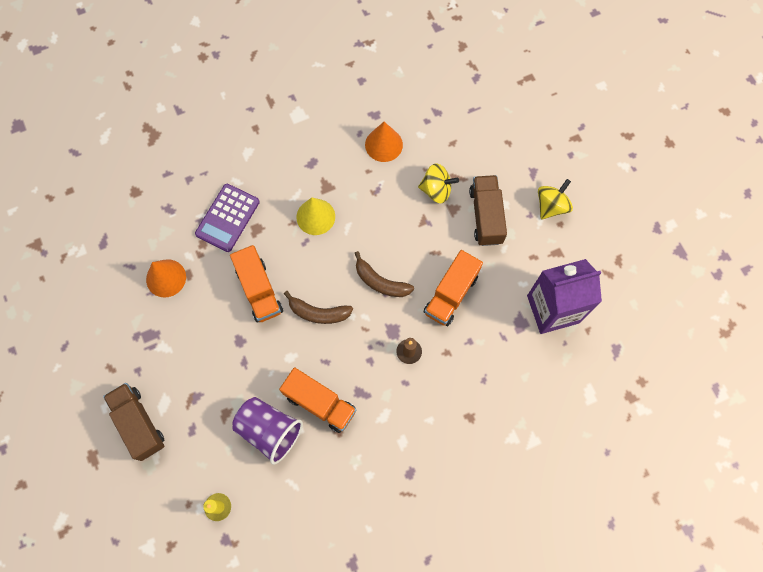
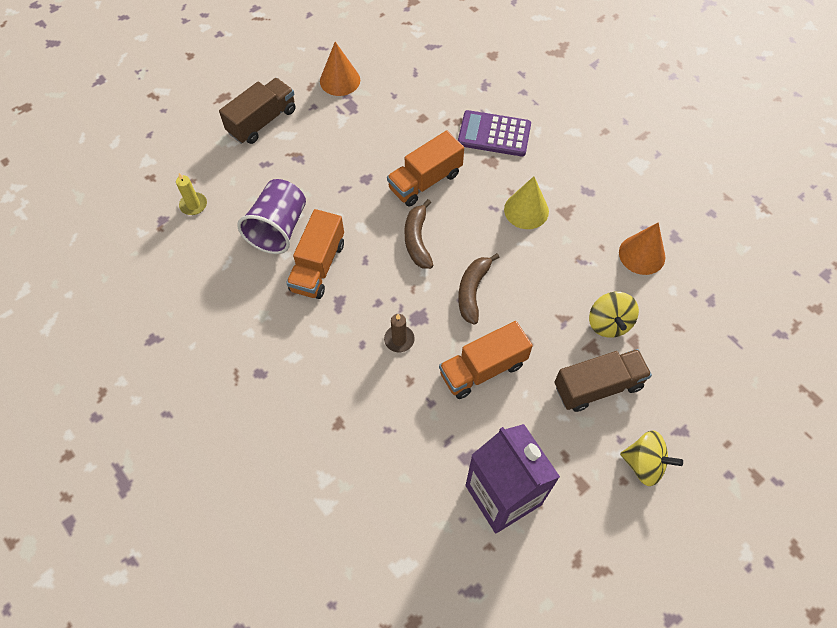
camera: 75 degrees right, 10 degrees down
orange cone [146,259,186,298] -> orange cone moved to [320,42,360,96]
orange truck [424,250,483,326] -> orange truck turned 45 degrees counterclockwise [439,321,533,399]

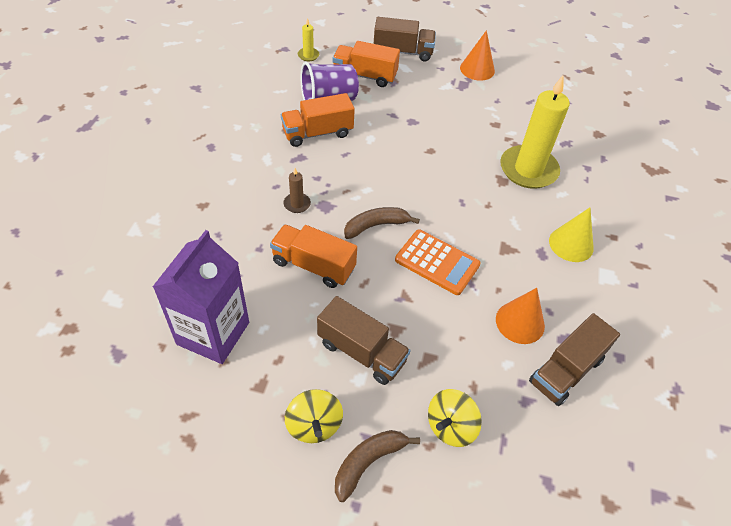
camera: 50 degrees right, 10 degrees down
orange truck [387,130,464,207] -> orange truck moved to [333,41,400,87]
brown banana [404,199,434,269] -> brown banana moved to [335,430,420,502]
purple calculator [458,110,531,156] -> yellow candle [500,75,570,189]
yellow cone [504,176,549,229] -> yellow cone moved to [549,207,594,262]
yellow spinning top [589,292,639,337] -> yellow spinning top moved to [428,389,482,447]
none -> orange calculator [395,229,481,295]
none -> brown truck [529,313,620,406]

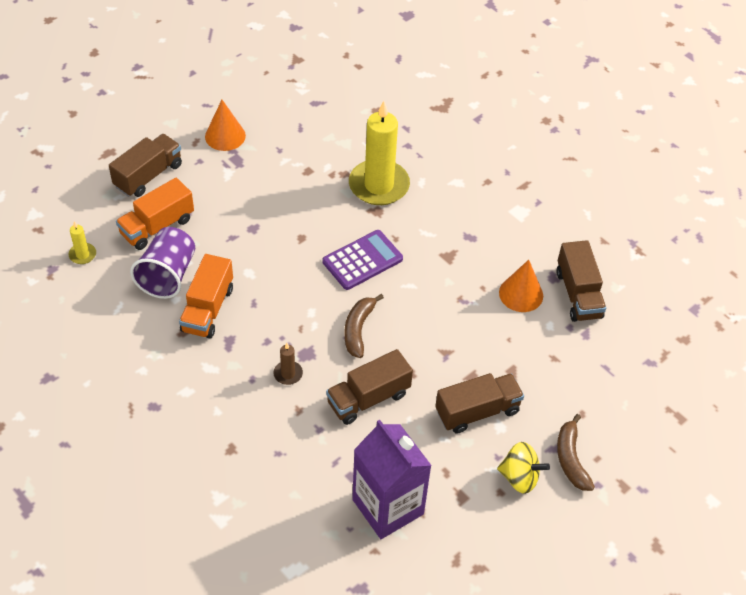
camera: 55 degrees left, 0 degrees up
orange truck [270,224,357,288] -> brown truck [326,349,413,425]
orange calculator [395,229,481,295] -> none
yellow spinning top [428,389,482,447] -> none
yellow cone [549,207,594,262] -> none
none -> purple calculator [322,230,403,290]

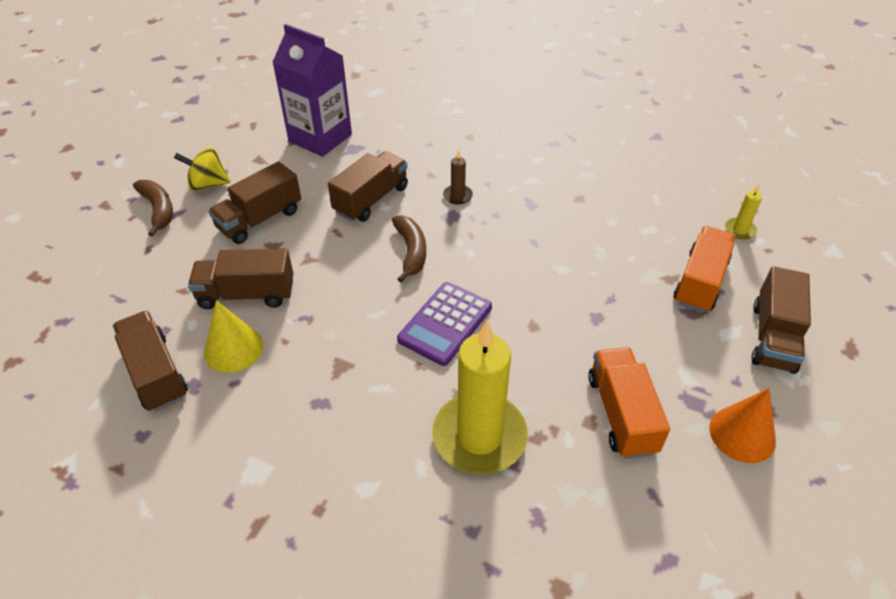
camera: 160 degrees right, 5 degrees down
purple cup [130,227,195,299] -> none
orange truck [179,254,233,338] -> orange truck moved to [588,347,670,459]
orange cone [499,260,543,312] -> yellow cone [204,300,263,373]
none -> brown truck [188,249,294,309]

